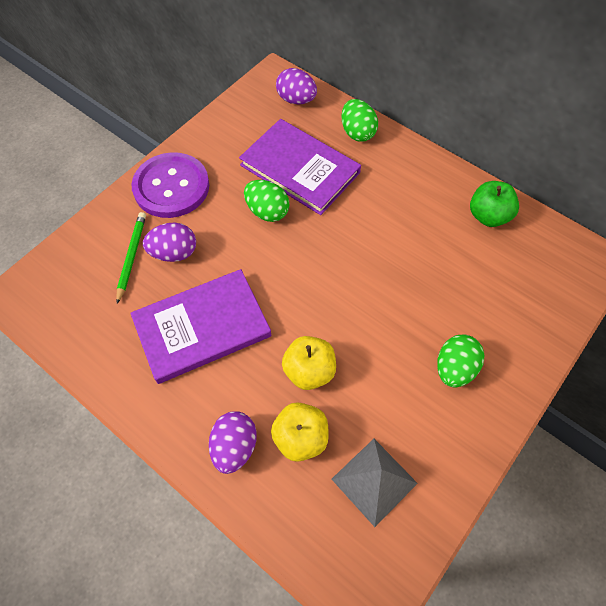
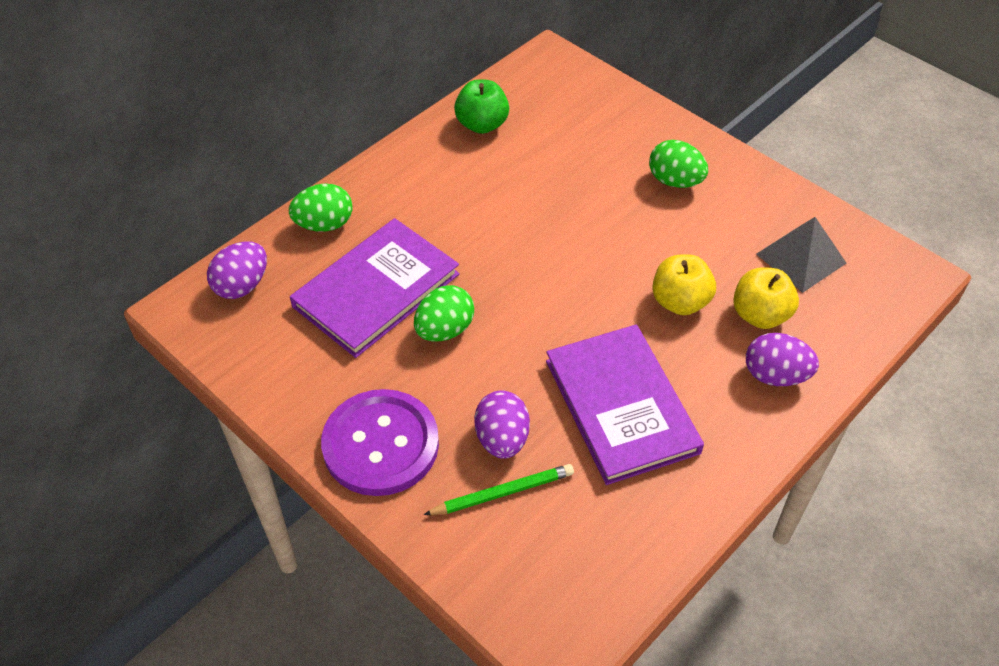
camera: 85 degrees left, 10 degrees down
green pencil [116,212,146,304] -> green pencil turned 150 degrees clockwise [424,464,574,515]

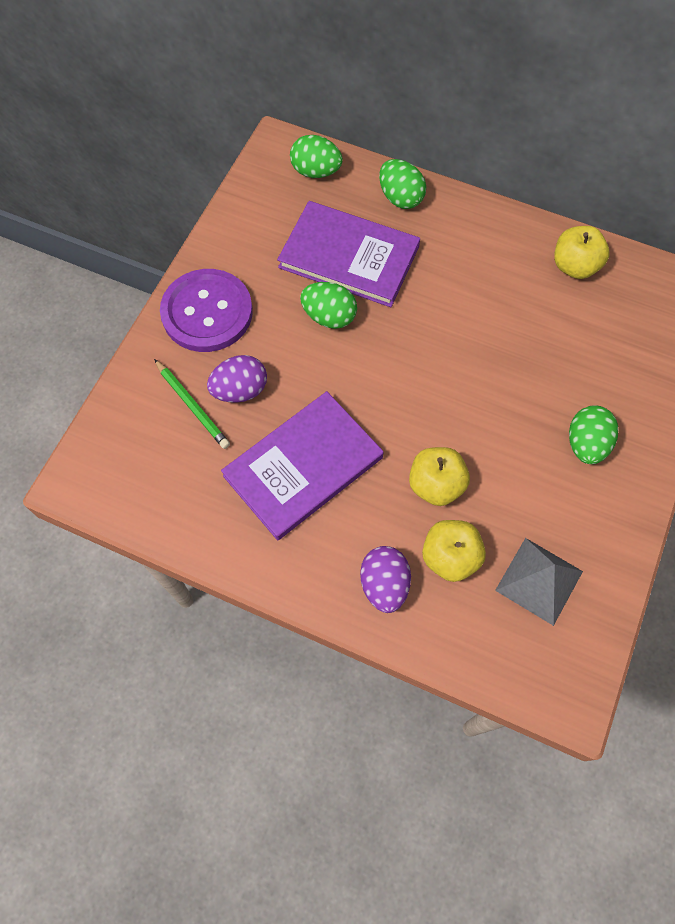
camera: 70 degrees right, 15 degrees up
purple egg [207,241,267,299] -> green egg [290,135,343,178]
green apple [454,80,509,134] -> yellow apple [554,226,610,279]

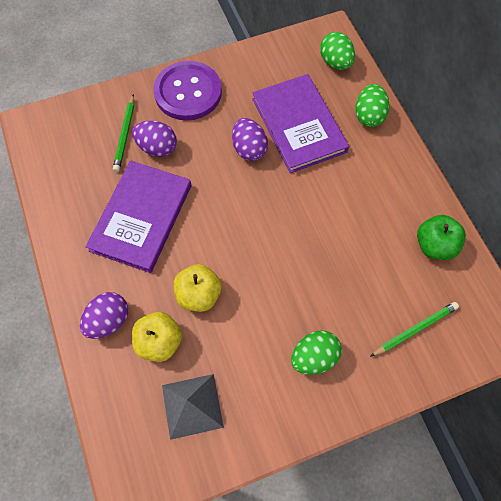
camera: 45 degrees right, 0 degrees up
purple book [221,391,384,540] -> purple book turned 75 degrees counterclockwise [85,161,192,273]
green egg [300,282,357,329] -> purple egg [232,118,268,161]
yellow apple [554,226,610,279] -> green apple [417,215,466,260]
none -> green pencil [370,302,459,357]

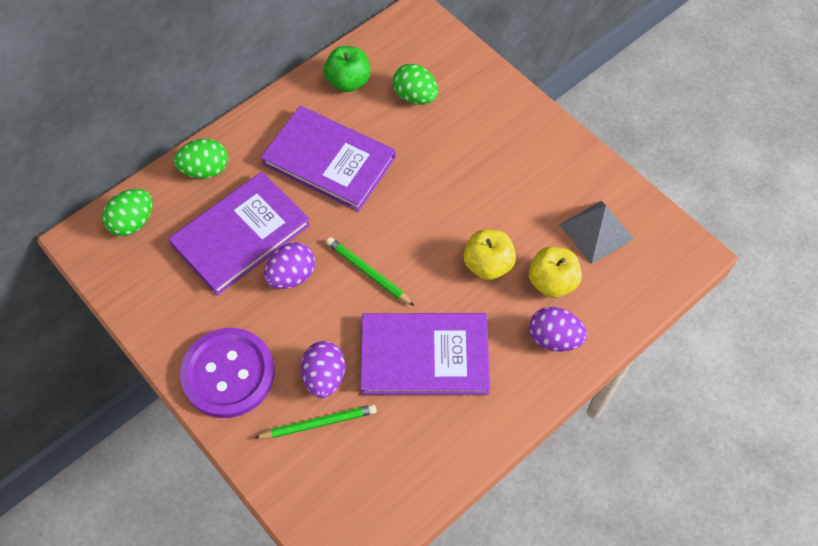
camera: 110 degrees left, 5 degrees down
green egg [291,331,342,375] -> green egg moved to [393,64,438,105]
green pencil [370,302,459,357] -> green pencil moved to [326,237,414,306]
none -> purple book [261,106,396,212]

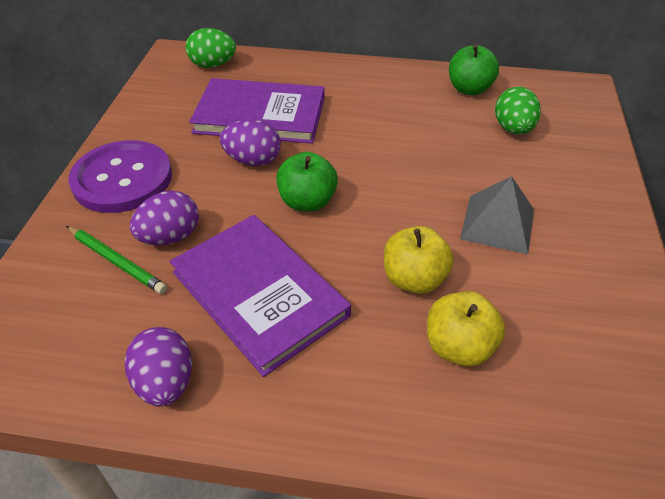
camera: 50 degrees right, 15 degrees down
green egg [174,139,228,179] -> none
purple book [261,106,396,212] -> none
green pencil [326,237,414,306] -> green apple [276,152,338,212]
purple egg [529,307,587,352] -> purple egg moved to [125,327,192,407]
grey pyramid [560,201,634,264] -> grey pyramid moved to [460,176,534,254]

